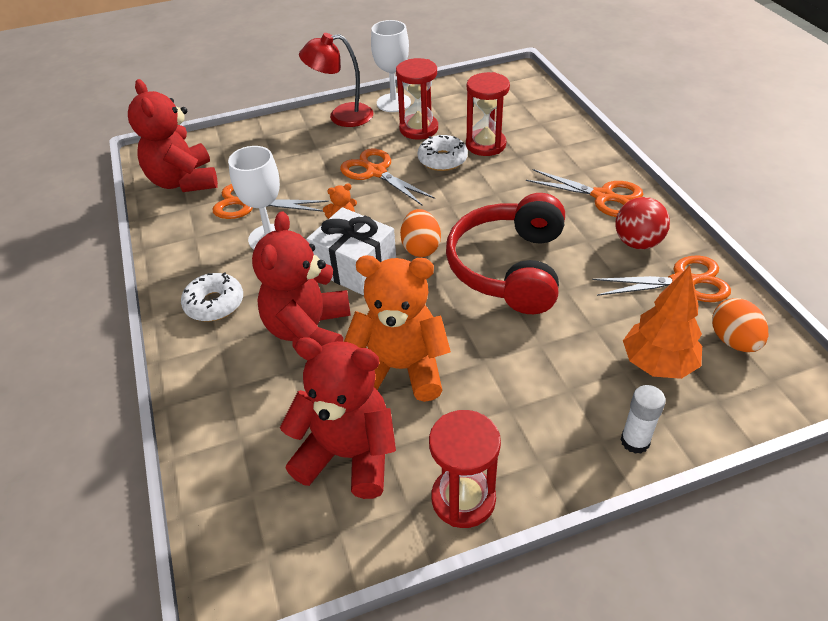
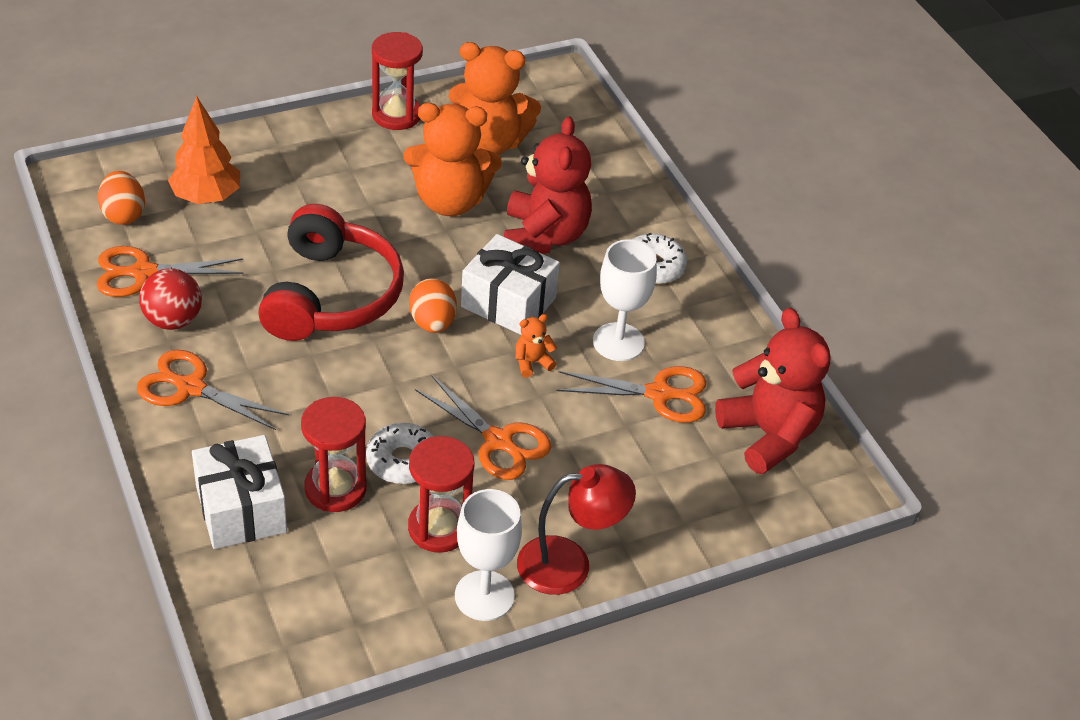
camera: 170 degrees right, 0 degrees up
red teddy bear [280,337,396,499] -> orange teddy bear [448,42,541,155]
white glue stick [620,385,666,454] -> none
none -> white gift [192,435,287,549]

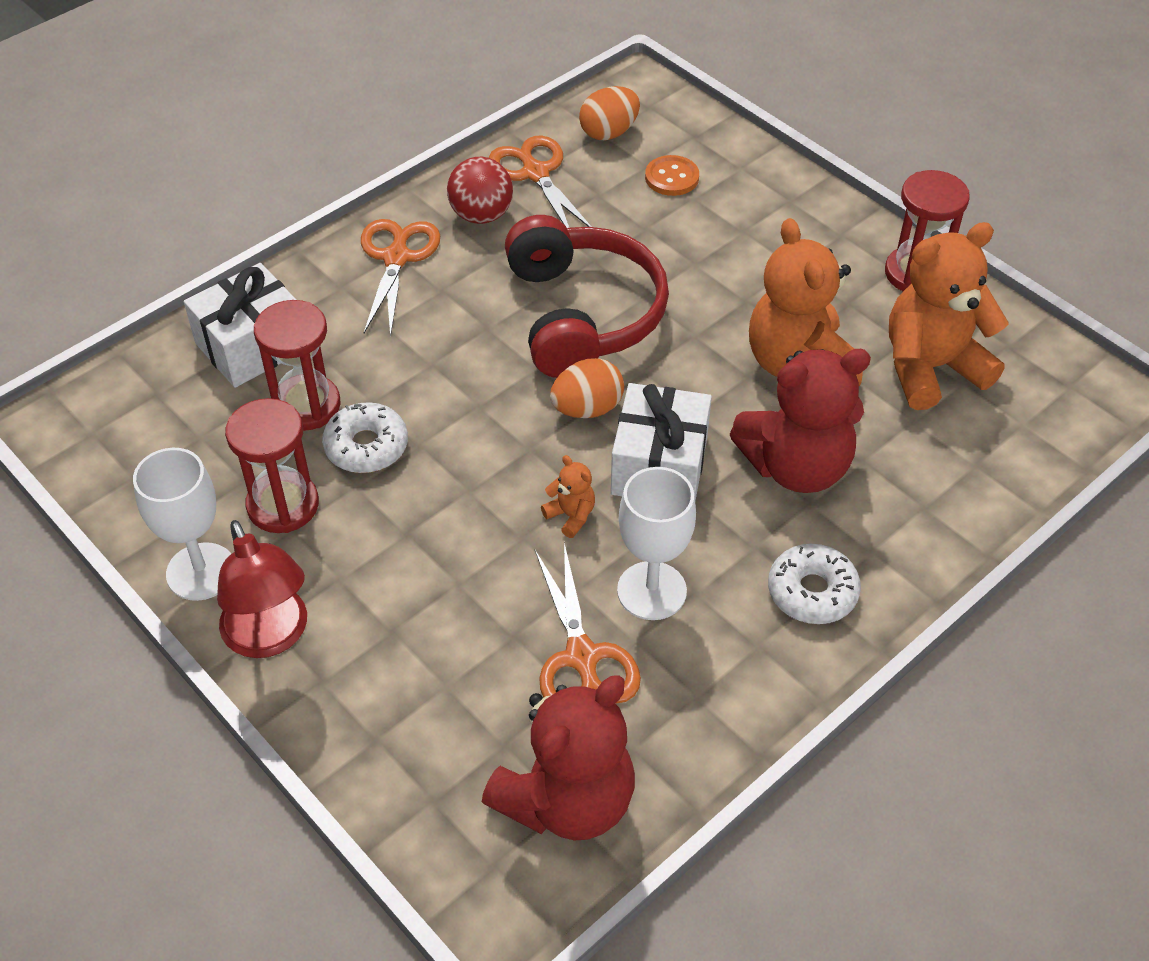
camera: 75 degrees right, 5 degrees up
orange tree [168,96,240,204] -> orange button [645,155,699,196]
red headphones [258,204,404,341] -> red headphones turned 90 degrees counterclockwise [505,215,669,378]
orange scissors [415,376,551,480] -> none
orange teddy bear [448,42,541,155] -> orange teddy bear turned 75 degrees clockwise [889,222,1008,410]

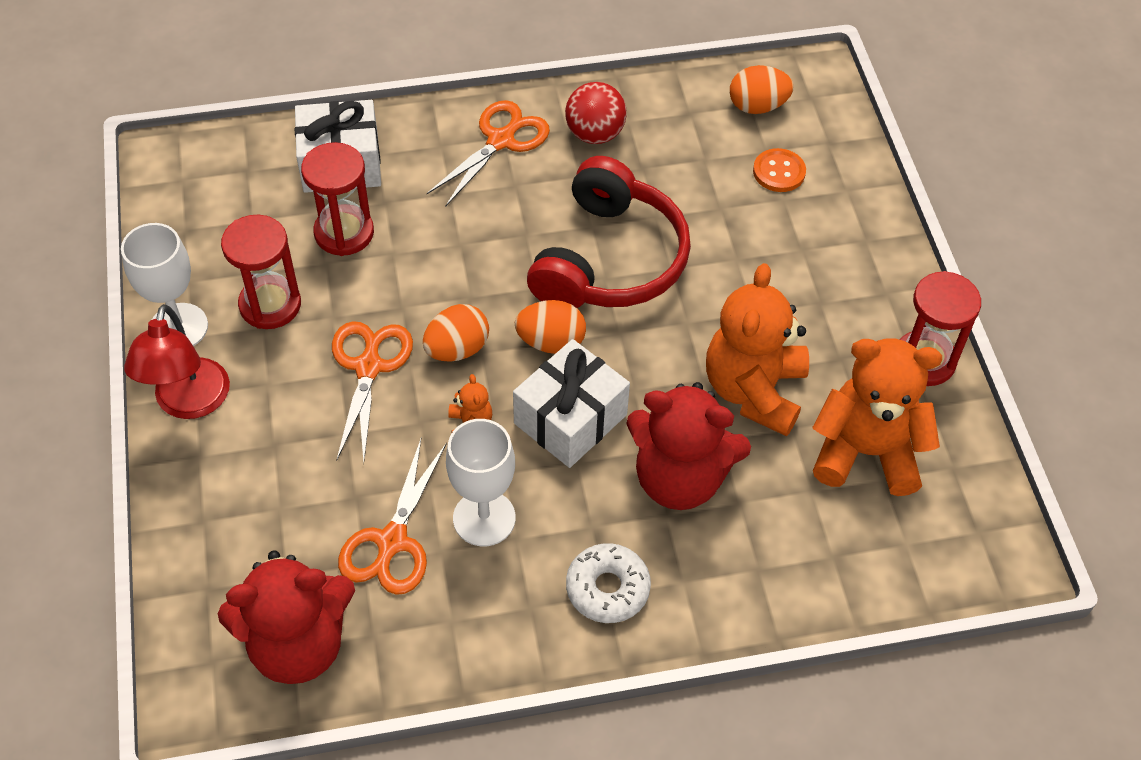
camera: 30 degrees right, 5 degrees up
white donut [322,402,408,473] -> none
orange scissors [489,136,591,228] -> orange scissors moved to [332,321,413,462]
none -> orange egg [423,304,489,362]

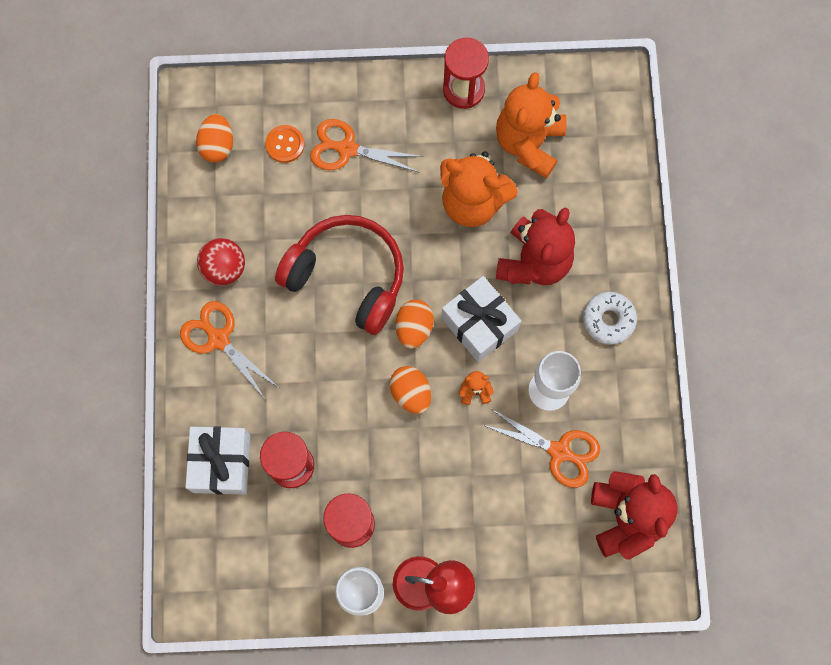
camera: 80 degrees left, 20 degrees up
orange scissors [332,321,413,462] -> orange scissors moved to [310,119,423,173]

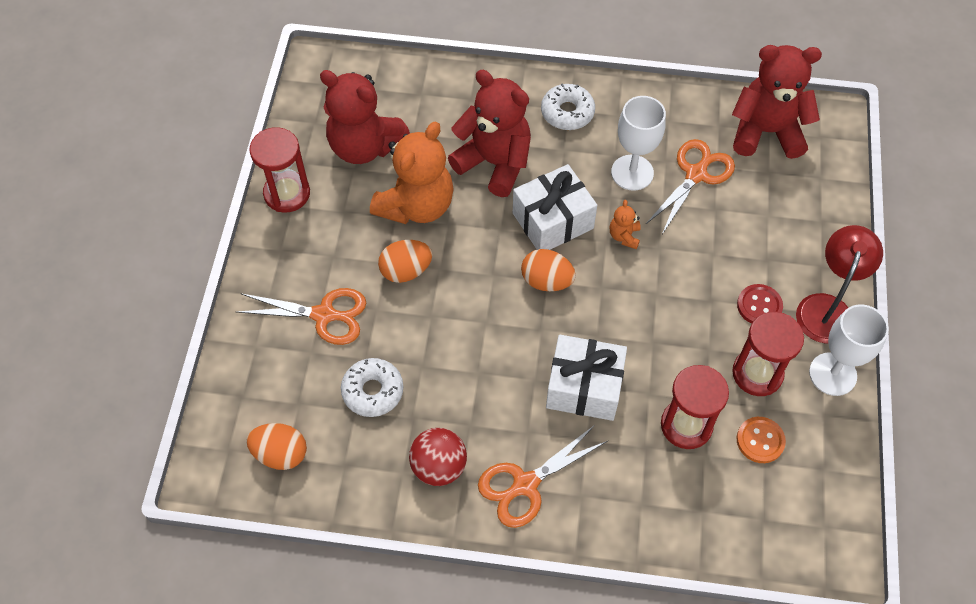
camera: 80 degrees left, 15 degrees down
white gift [186,426,250,495] -> white gift moved to [546,335,627,421]
orange button [265,125,305,163] -> orange button moved to [736,417,786,463]
red headphones [275,215,404,335] -> none
orange scissors [310,119,423,173] -> orange scissors turned 105 degrees counterclockwise [237,288,366,345]
orange egg [390,366,431,414] -> orange egg moved to [378,240,432,283]
orange teddy bear [496,72,567,178] -> red teddy bear [320,70,410,164]
none -> white donut [341,358,403,417]
none -> red button [737,284,783,324]

